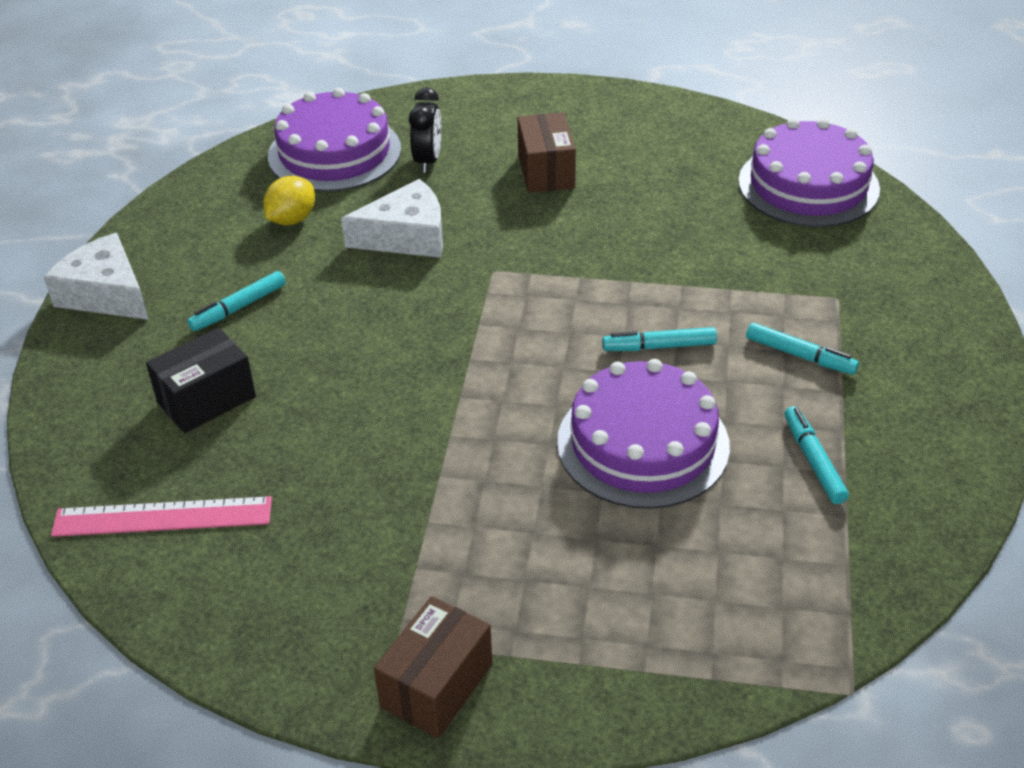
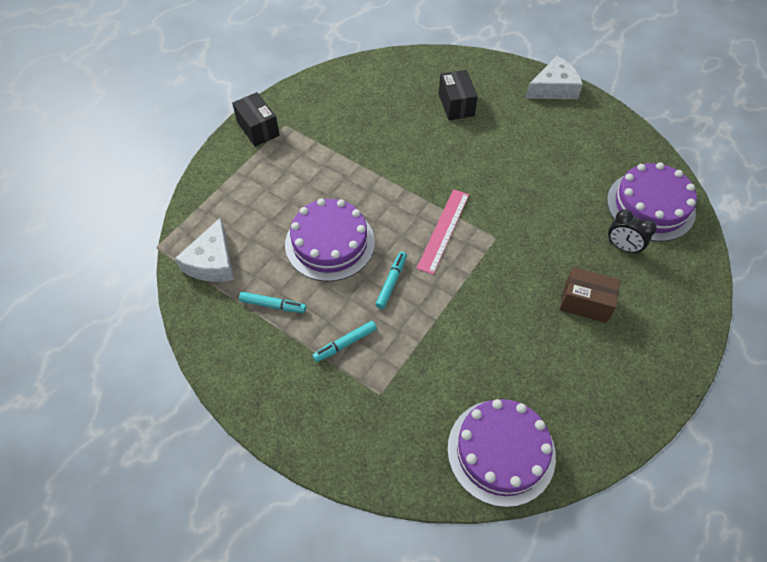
camera: 115 degrees right, 15 degrees up
pink ruler [51,496,272,537] -> pink ruler moved to [416,189,469,274]
turquoise marker [187,271,286,331] -> none
yellow lemon [263,176,315,225] -> none
white cheese [341,179,443,258] -> white cheese moved to [175,218,234,282]
brown box [374,596,492,738] -> black box [232,92,280,147]

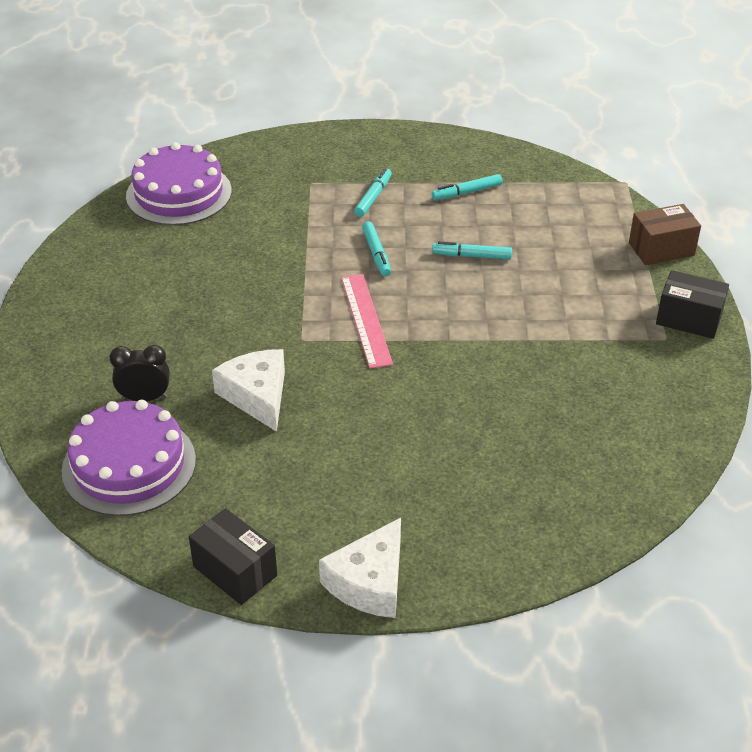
camera: 145 degrees right, 15 degrees down
white cheese [175,218,234,282] -> white cheese moved to [212,349,285,432]
purple cake [285,198,375,281] -> turquoise marker [432,241,512,259]
black box [439,70,478,120] -> black box moved to [189,508,277,605]
brown box [560,267,621,323] -> brown box moved to [629,204,701,265]

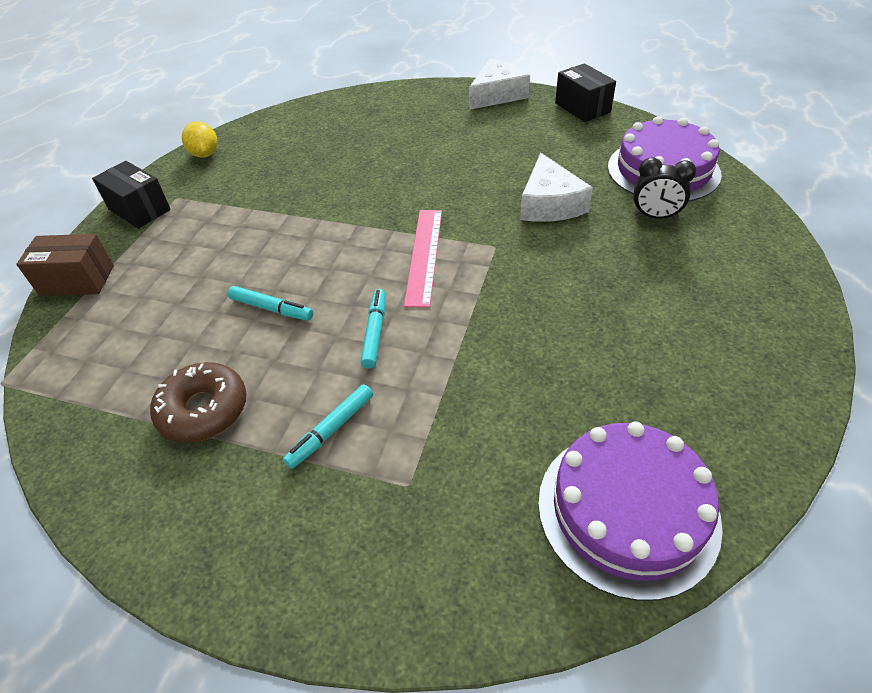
camera: 160 degrees left, 5 degrees up
turquoise marker [432,174,503,200] -> brown donut [150,362,247,443]
none -> yellow lemon [182,121,217,158]

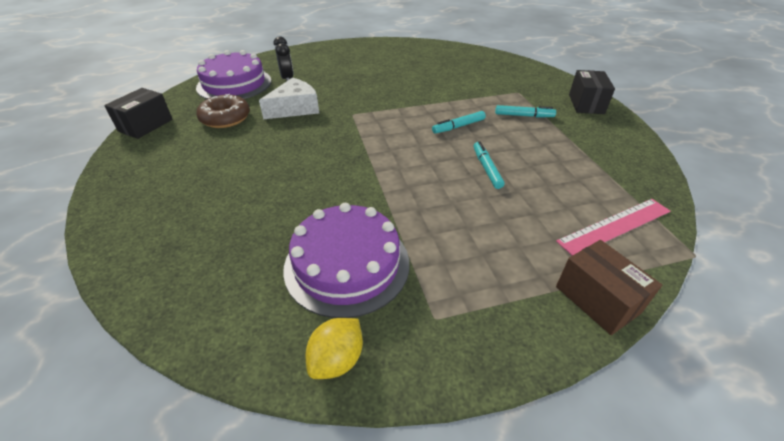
camera: 125 degrees left, 5 degrees down
black box [92,161,171,229] -> black box moved to [569,70,615,114]
brown donut [150,362,247,443] -> brown donut moved to [196,94,250,128]
pink ruler [404,210,442,308] -> pink ruler moved to [556,199,670,256]
white cheese [469,59,530,110] -> none
purple cake [538,422,723,601] -> purple cake moved to [283,203,409,318]

